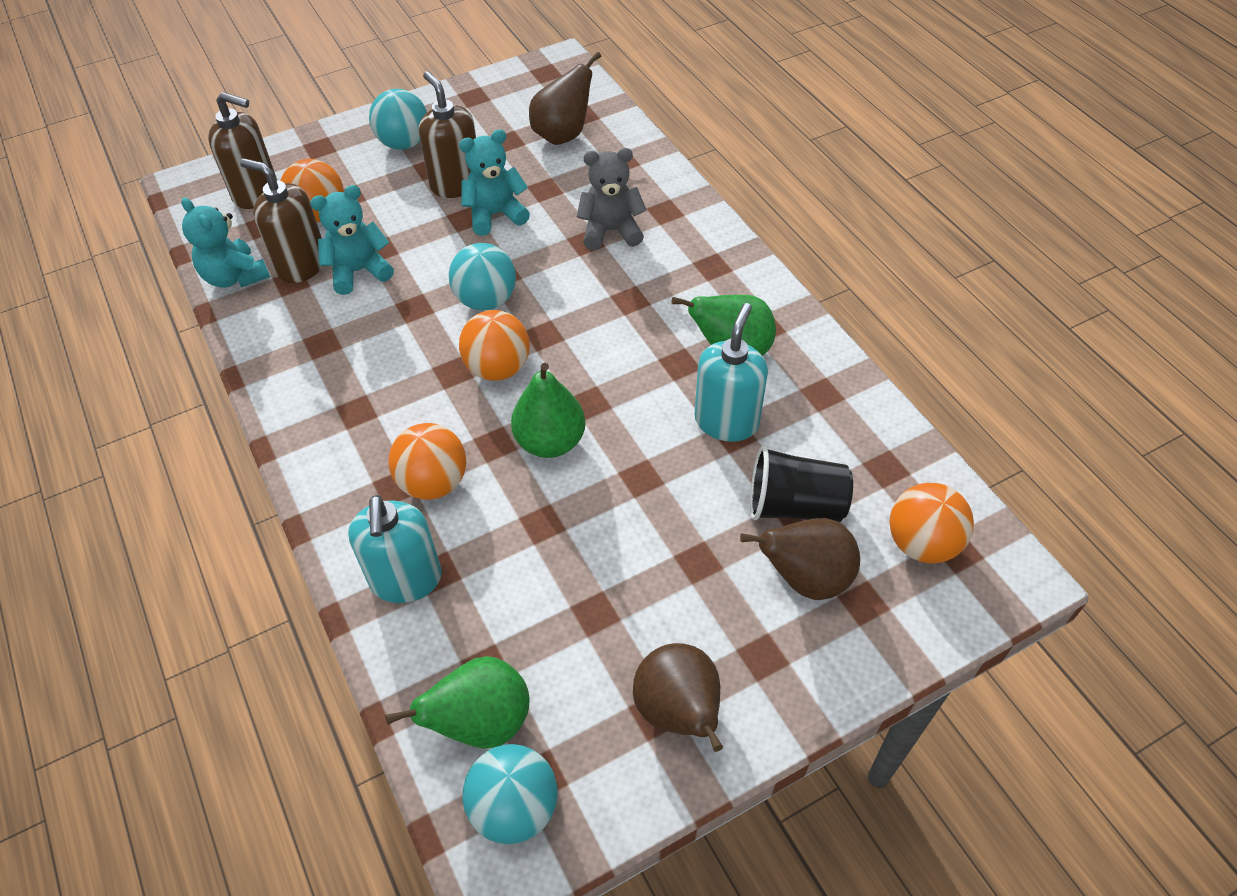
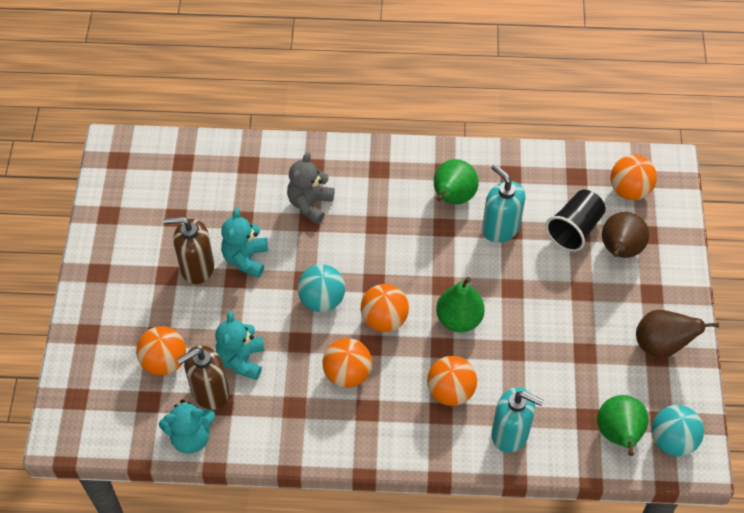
camera: 60 degrees left, 5 degrees up
brown soap dispenser [208,92,277,209] -> none
turquoise ball [369,89,427,150] -> none
brown pear [529,52,601,145] -> none
none -> orange ball [323,338,372,388]

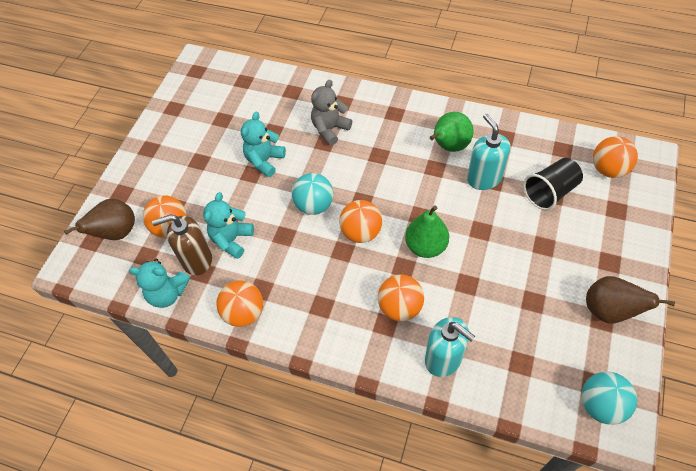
camera: 20 degrees right, 0 degrees up
brown soap dispenser [163,217,214,284] -> none
orange ball [323,338,372,388] -> orange ball moved to [216,281,263,327]
green pear [597,395,649,456] -> none
brown pear [602,212,649,258] -> brown pear moved to [64,198,135,240]

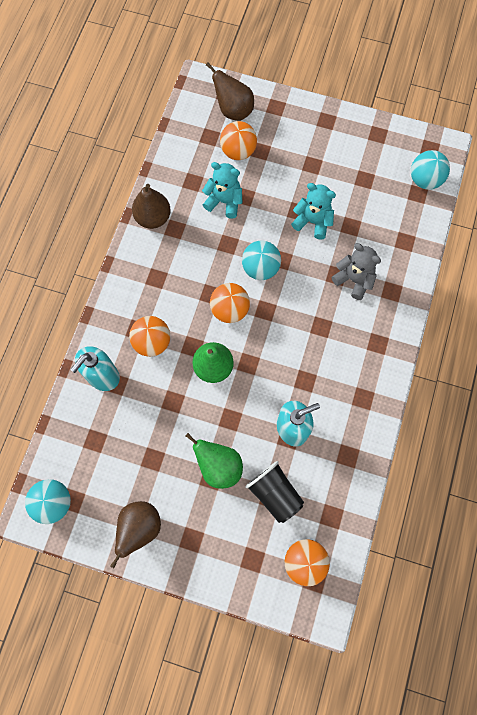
camera: 85 degrees right, 15 degrees up
turquoise teddy bear [129,259,190,308] -> none
brown soap dispenser [152,214,212,276] -> none
orange ball [216,281,263,327] -> brown pear [132,184,171,229]
green pear [430,112,474,152] -> green pear moved to [185,433,243,489]
none -> turquoise ball [411,150,450,190]

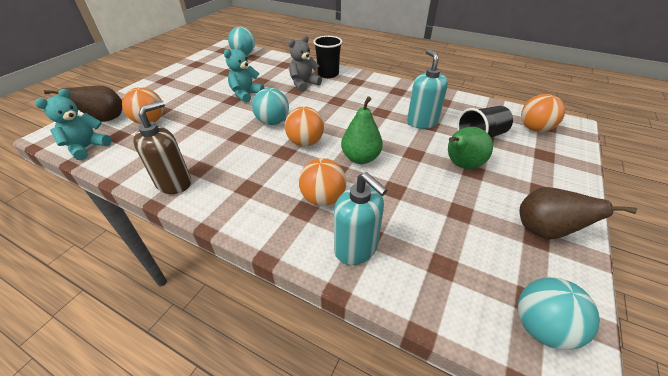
camera: 80 degrees left, 30 degrees down
brown pear [132,184,171,229] -> brown soap dispenser [133,101,191,194]
turquoise teddy bear [202,162,242,219] -> turquoise teddy bear moved to [35,89,111,160]
none -> black cup [313,36,343,78]

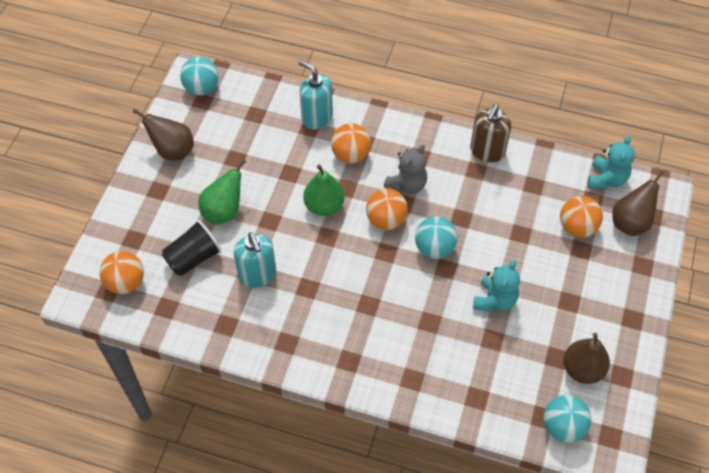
camera: 170 degrees right, 15 degrees up
grey teddy bear [288,35,322,92] -> grey teddy bear moved to [384,144,427,194]
black cup [313,36,343,78] -> none
none -> brown pear [563,333,610,384]

